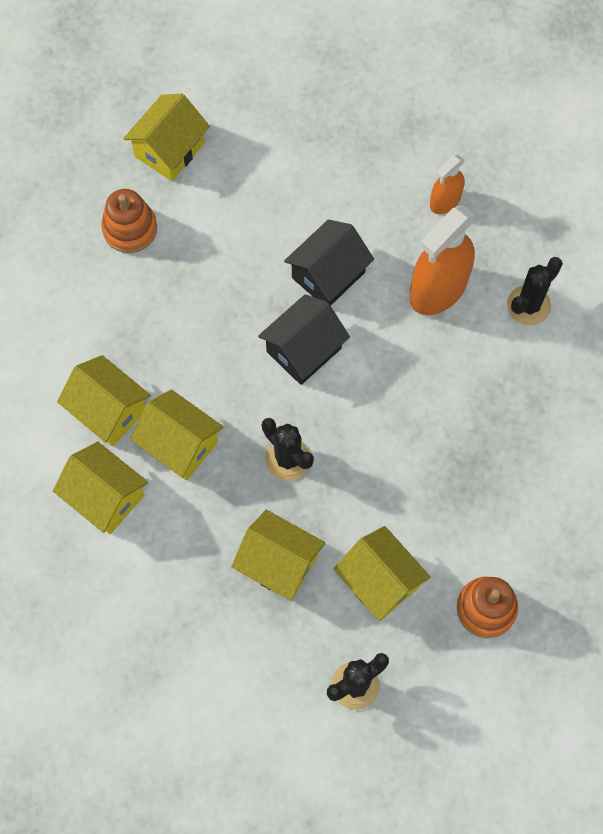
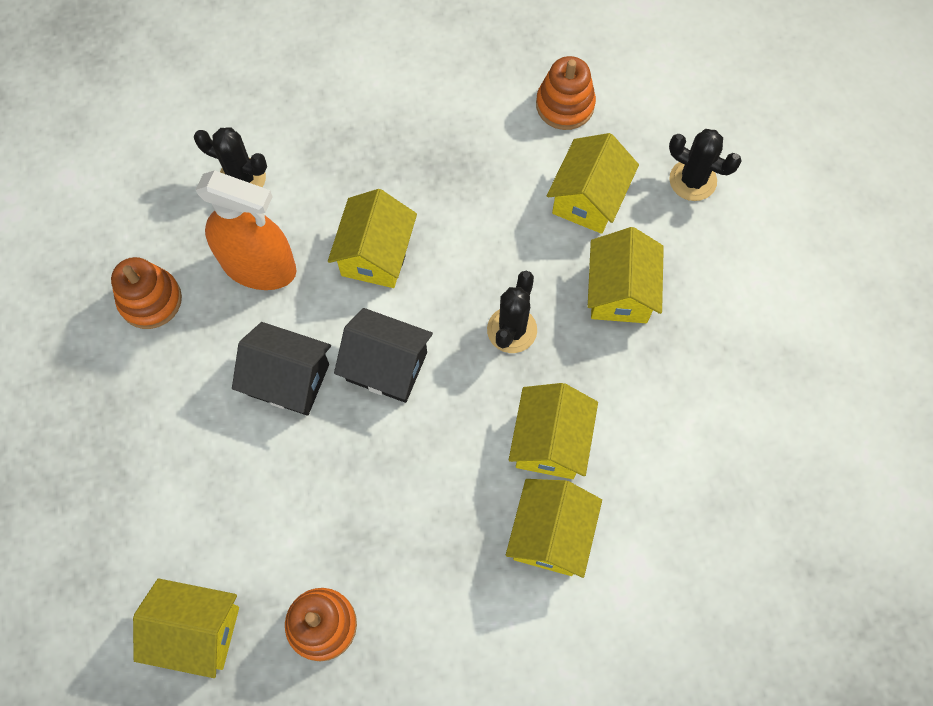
camera: 115 degrees left, 0 degrees up
yellow house [53,442,148,534] -> yellow house moved to [328,189,417,288]
orange spray bottle [430,155,465,214] -> orange stacking toy [111,257,182,329]

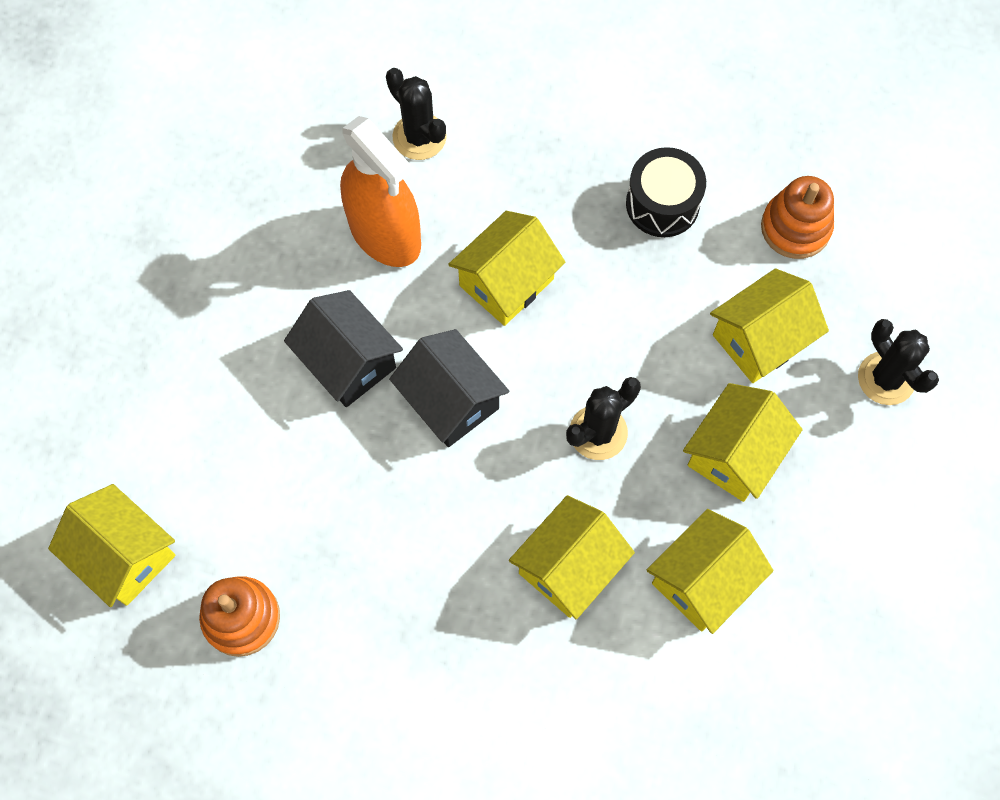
camera: 30 degrees right, 0 degrees up
orange stacking toy [111,257,182,329] -> none
yellow house [506,479,602,578] -> yellow house moved to [647,509,773,634]
none -> black drum [626,147,706,237]

